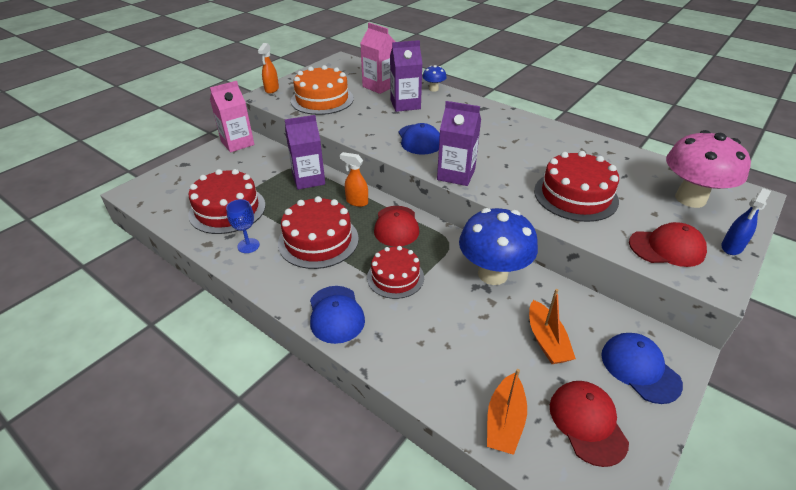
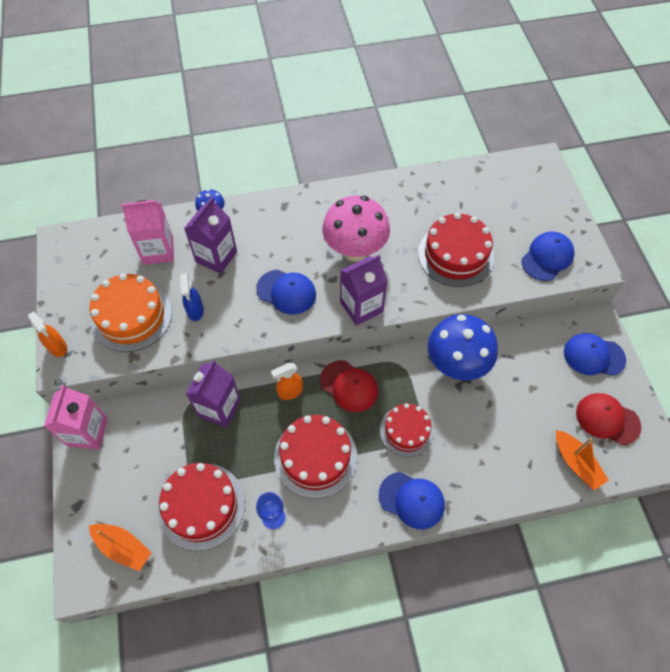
camera: 50 degrees left, 20 degrees up
orange boat [529,289,576,364] -> orange boat moved to [89,524,152,571]
red cap [629,222,707,267] -> blue cap [521,232,575,281]
pink mushroom [666,130,751,208] -> pink mushroom moved to [322,196,390,262]
blue spray bottle [721,188,771,255] -> blue spray bottle moved to [180,273,204,321]

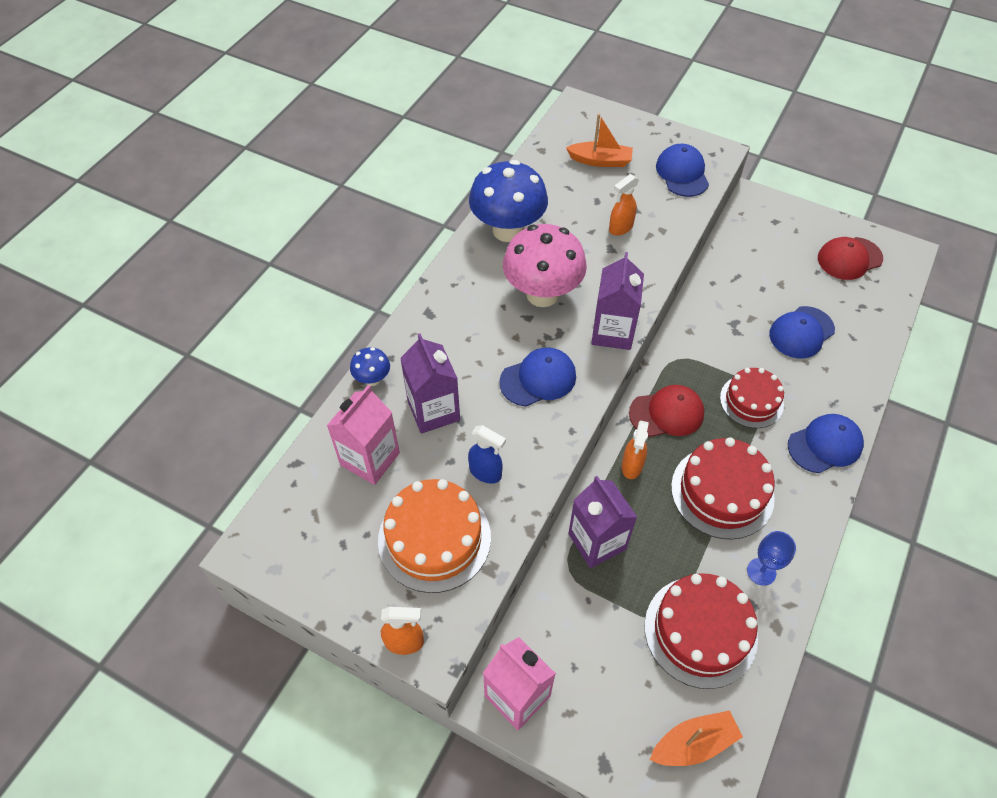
camera: 50 degrees left, 5 degrees down
red cake [418,212,494,287] -> orange spray bottle [609,174,639,236]
blue mushroom [428,314,498,380] -> blue mushroom moved to [469,160,548,242]
orange boat [556,430,609,490] -> orange boat moved to [566,114,633,167]
blue cap [564,333,626,376] -> blue cap moved to [769,306,835,359]

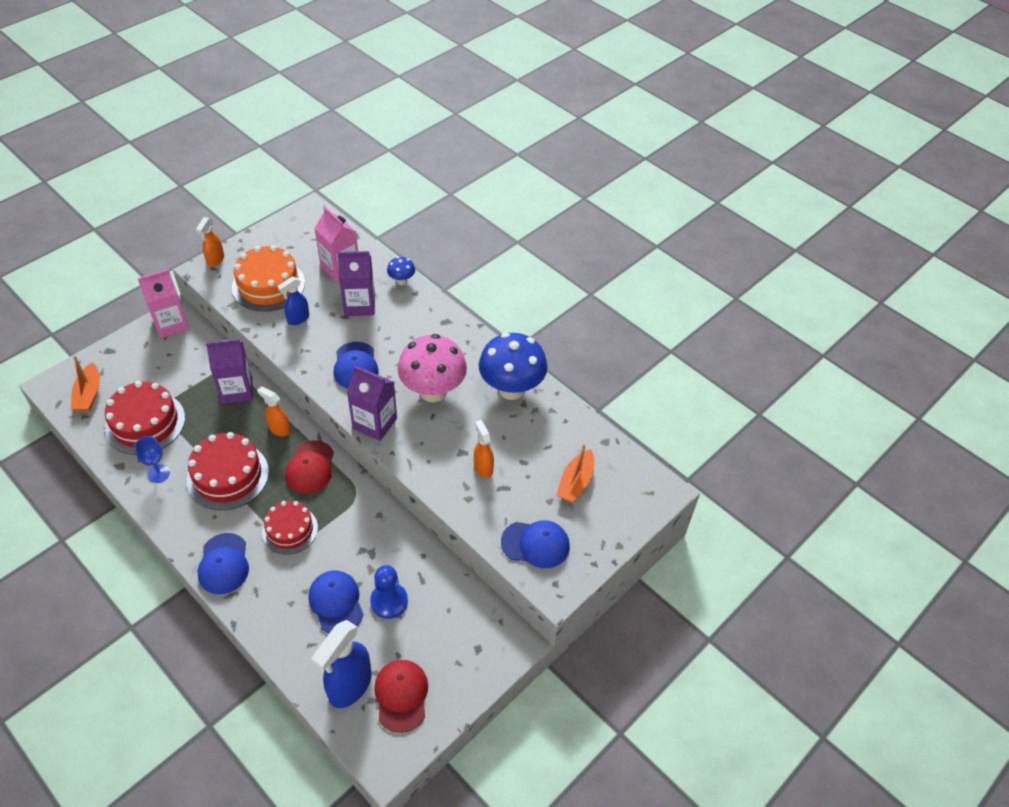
camera: 105 degrees right, 5 degrees down
none -> blue spray bottle [312,620,372,708]
none -> blue pawn [370,565,408,619]

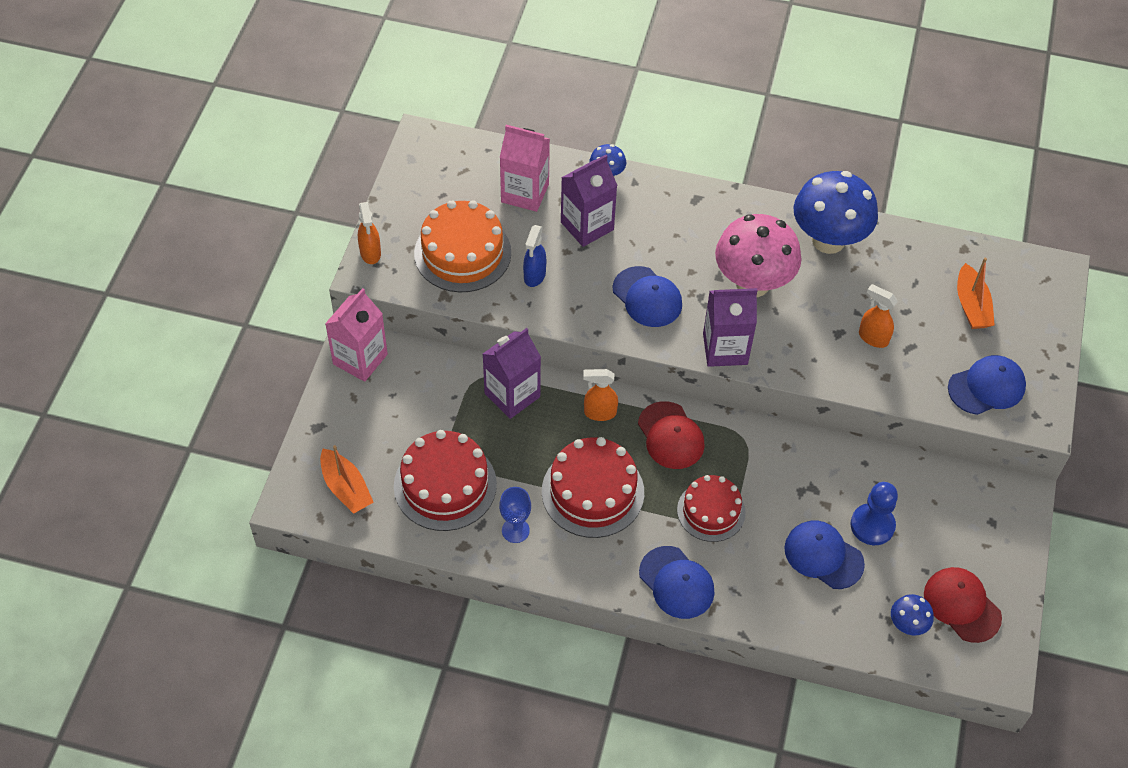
camera: 30 degrees left, 5 degrees up
blue spray bottle [312,620,372,708] -> blue mushroom [891,594,934,635]

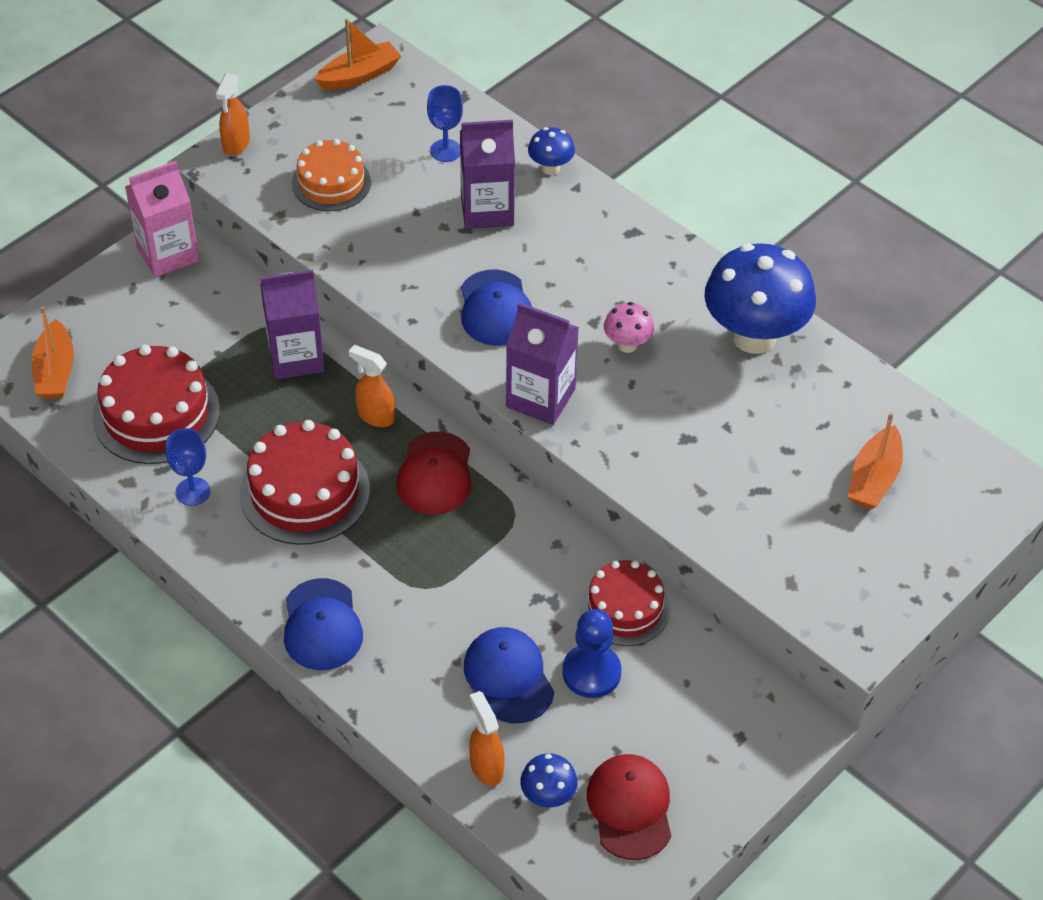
camera: 30 degrees right, 5 degrees down
orange cake [414,200,511,292] -> orange cake [292,139,371,211], size x0.66
pink carton [500,125,550,212] -> blue goblet [427,85,463,162]
blue spray bottle [523,225,546,287] -> none
red cake [677,475,746,542] -> red cake moved to [581,560,670,646]
pink mushroom [715,214,802,297] -> pink mushroom [604,302,654,353], size x0.46
orange spray bottle [859,284,898,348] -> orange spray bottle moved to [469,691,505,786]
blue cap [948,355,1026,415] -> none
none -> orange boat [314,18,401,90]

